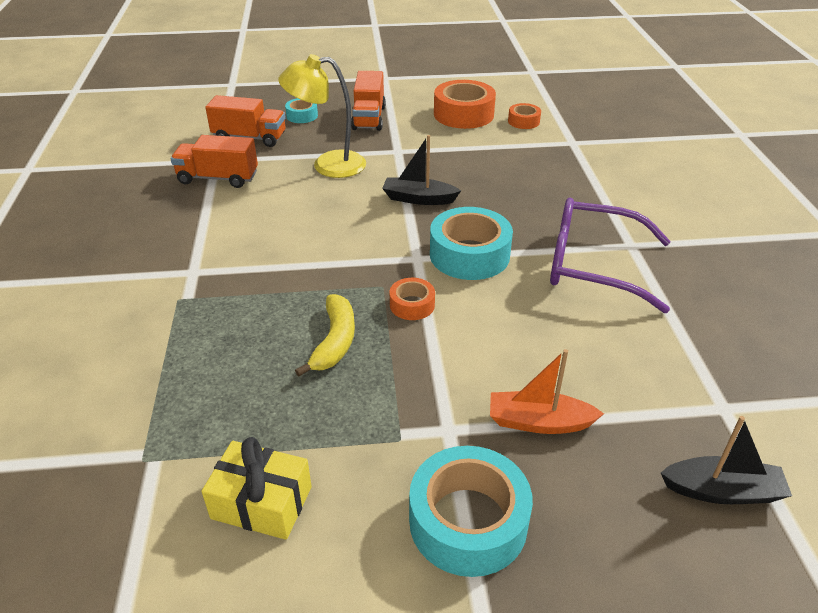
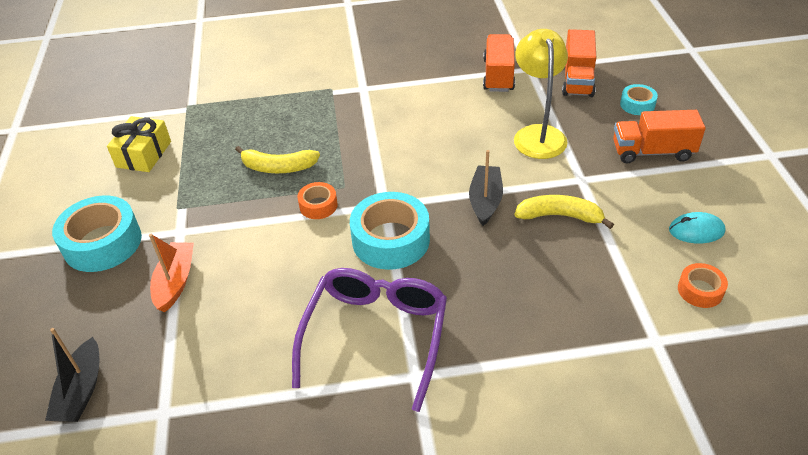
camera: 90 degrees right, 5 degrees up
orange tape [434,80,496,129] -> turquoise mouse [669,212,725,244]
none -> yellow banana [514,195,614,229]

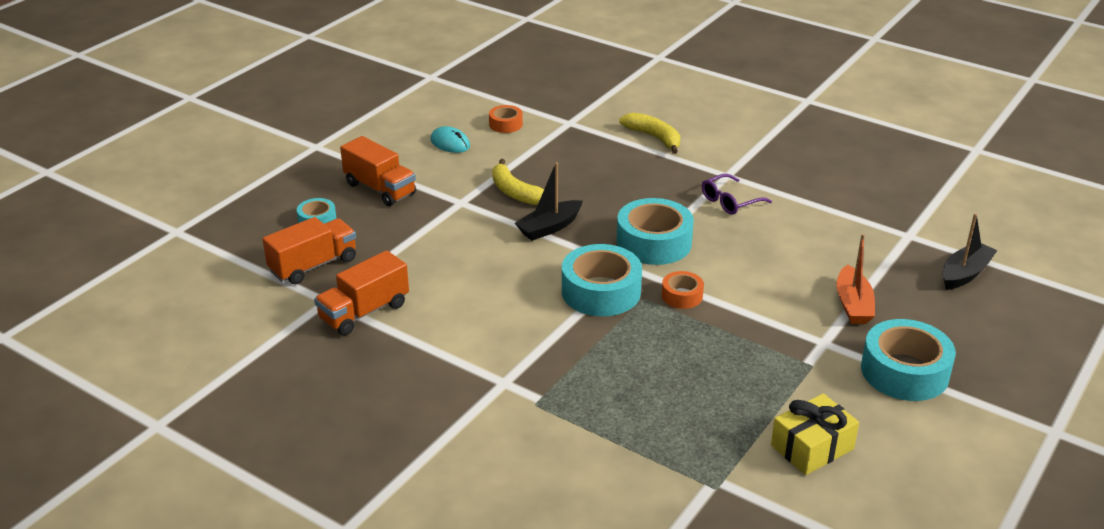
camera: 140 degrees left, 10 degrees down
orange boat [149,234,194,313] -> orange boat turned 45 degrees counterclockwise [836,234,875,324]
yellow banana [235,146,320,173] -> yellow banana moved to [619,113,680,154]
purple glasses [292,268,447,412] -> purple glasses [702,174,772,215], size x0.51
yellow lamp [514,29,568,159] -> none
none -> turquoise tape [562,244,642,316]

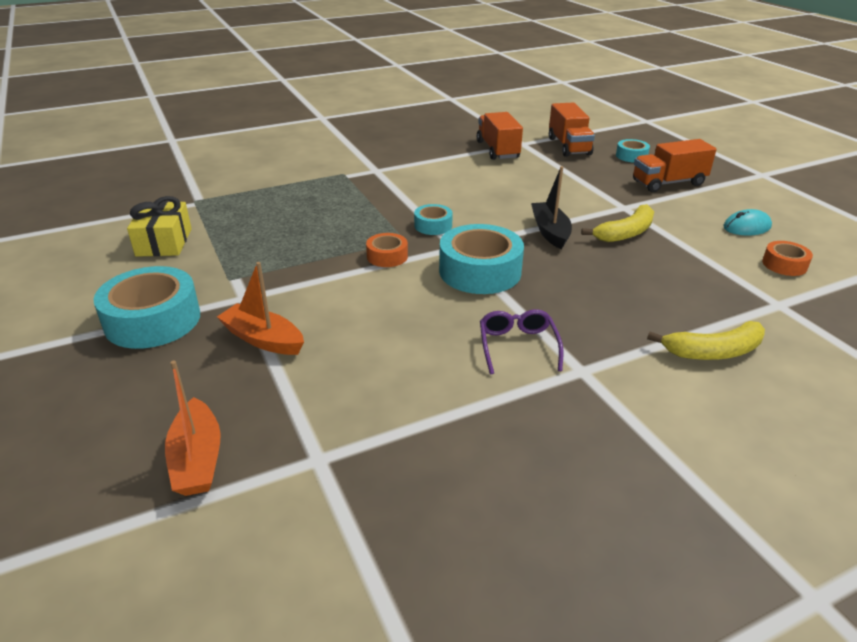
camera: 120 degrees right, 0 degrees up
yellow banana [492,159,544,205] -> yellow banana turned 150 degrees clockwise [581,204,654,242]
turquoise tape [562,244,642,316] -> turquoise tape [414,204,453,235], size x0.52
black boat [942,213,998,290] -> orange boat [165,361,221,496]

